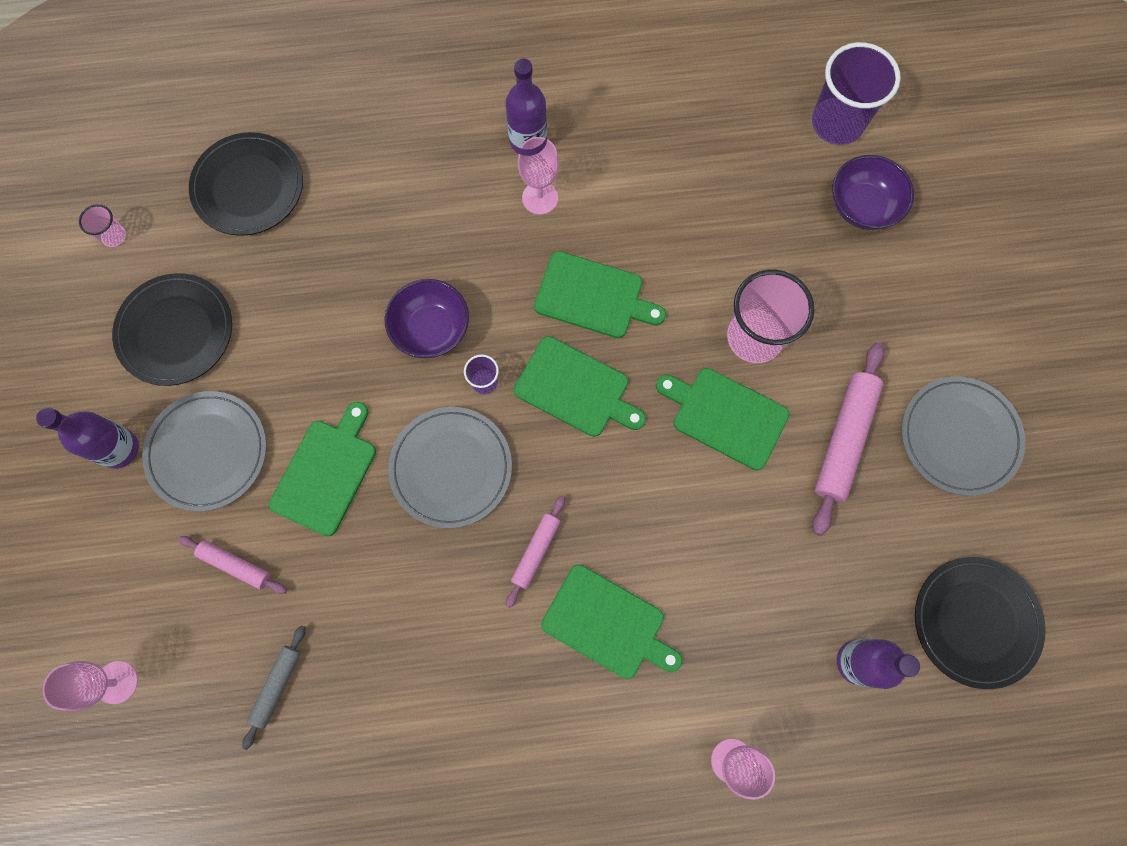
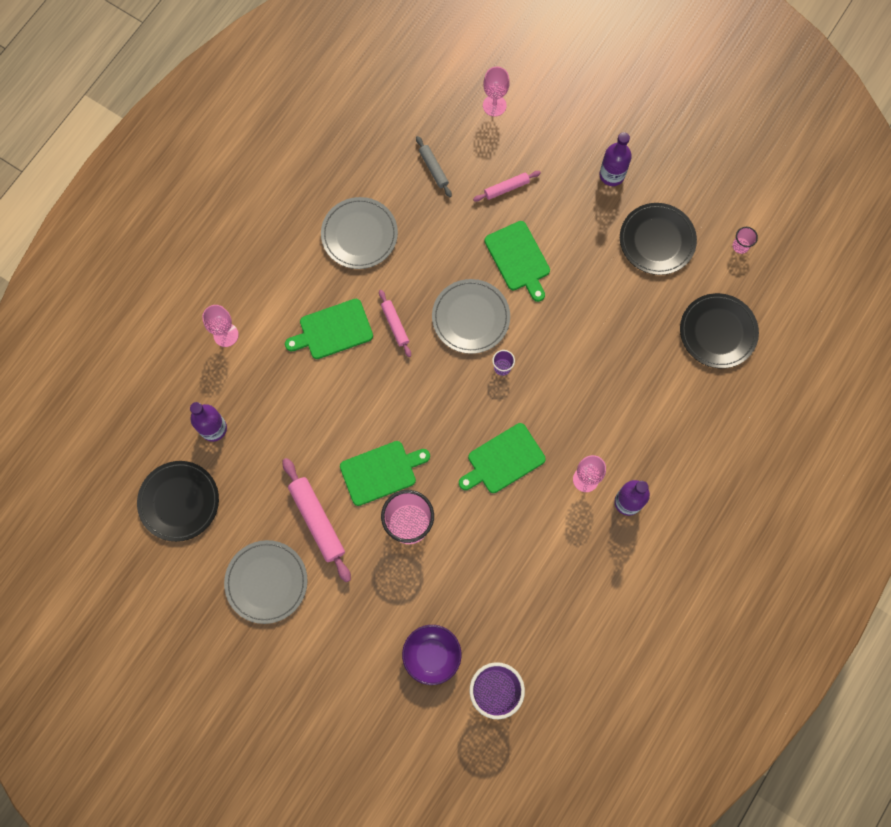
camera: 130 degrees right, 0 degrees up
grey plate [142,391,267,511] -> grey plate moved to [321,197,398,269]
purple bowl [384,279,469,358] -> none
green cutting board [514,336,646,437] -> none

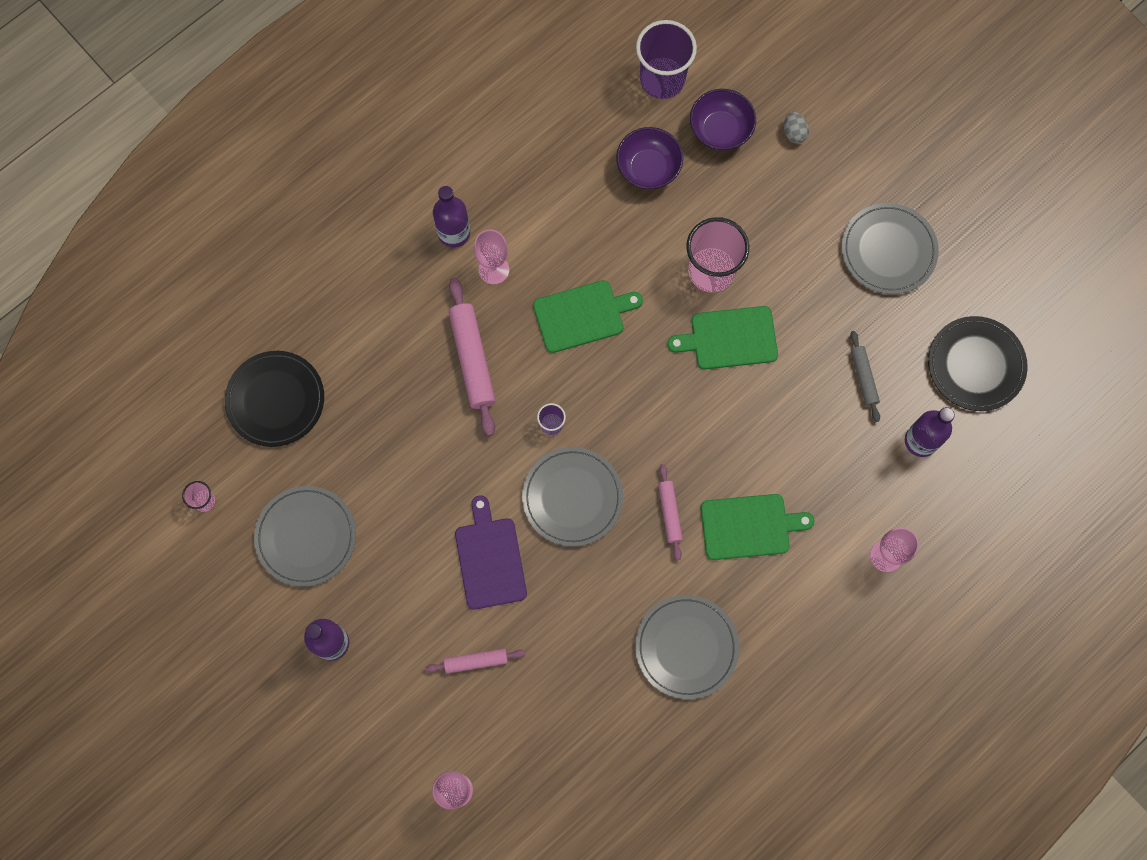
camera: 165 degrees left, 0 degrees up
pink rolling pin [283,458,351,582] -> pink rolling pin moved to [449,278,495,436]
grey rolling pin [416,136,452,197] -> grey rolling pin moved to [850,331,880,422]
green cutting board [484,221,550,302] -> purple cutting board [455,496,527,609]
black plate [620,203,697,275] -> grey plate [254,486,356,587]
none -> purple bowl [616,127,683,190]
none -> grey egg [784,111,809,144]

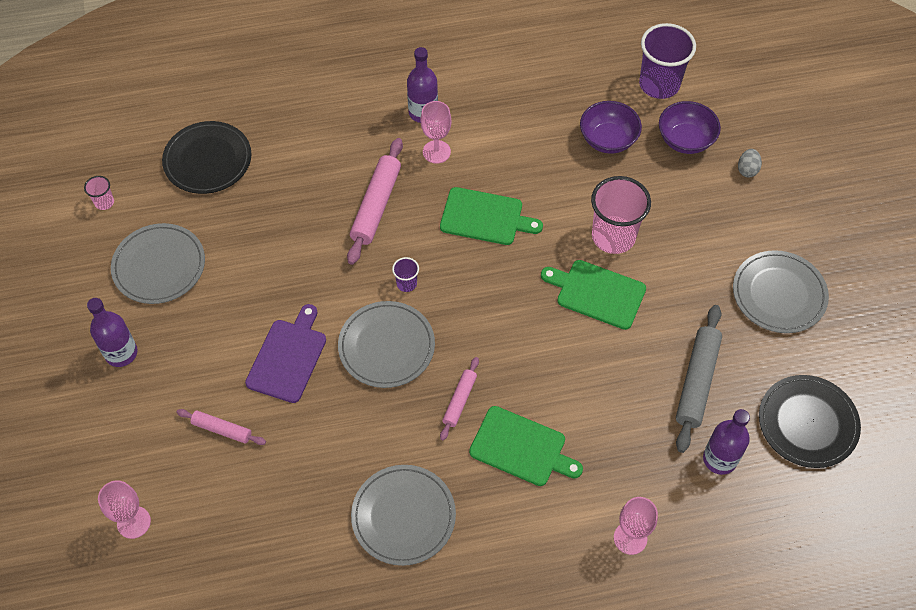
camera: 30 degrees right, 15 degrees down
grey rolling pin [850,331,880,422] -> grey rolling pin [676,305,722,453], size x1.75

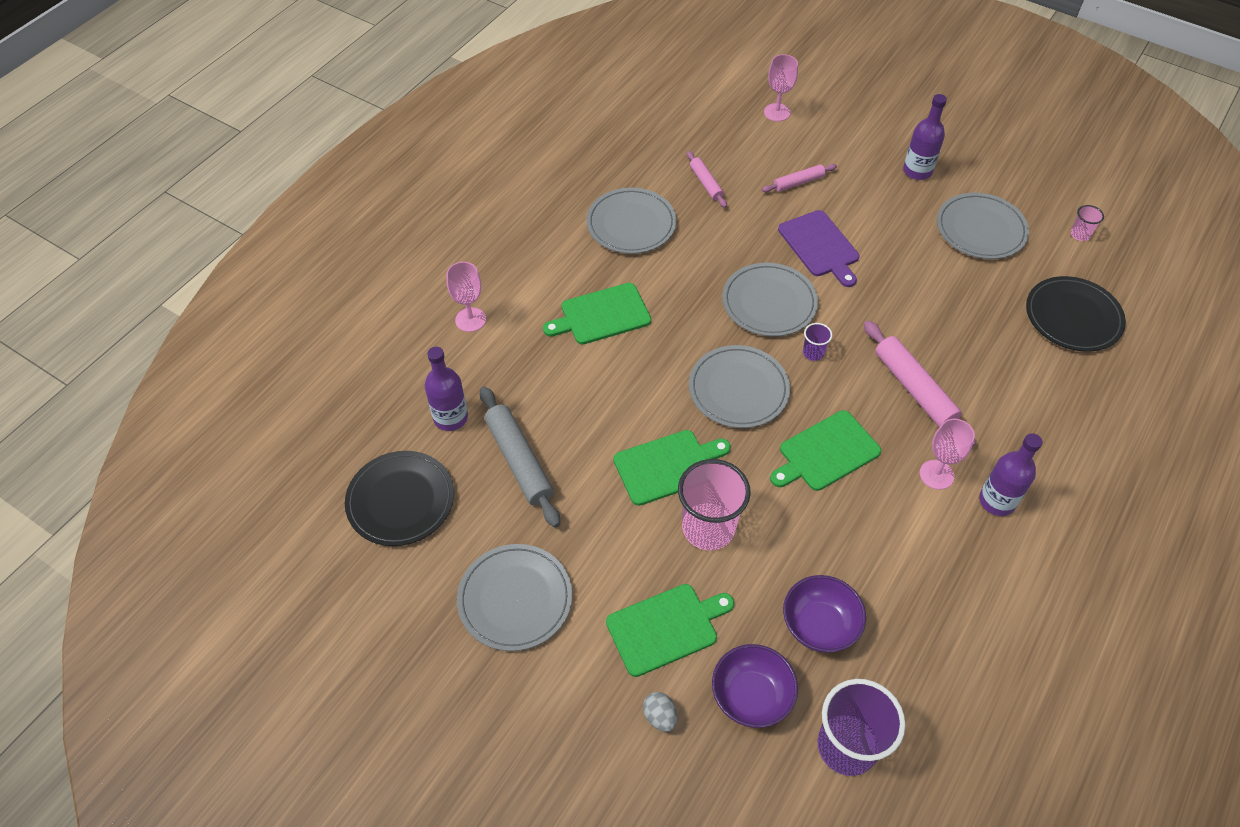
camera: 135 degrees right, 5 degrees down
pink rolling pin [440,357,479,441] -> pink rolling pin moved to [687,151,727,208]
none -> green cutting board [606,584,734,677]
none -> grey plate [689,345,790,428]

